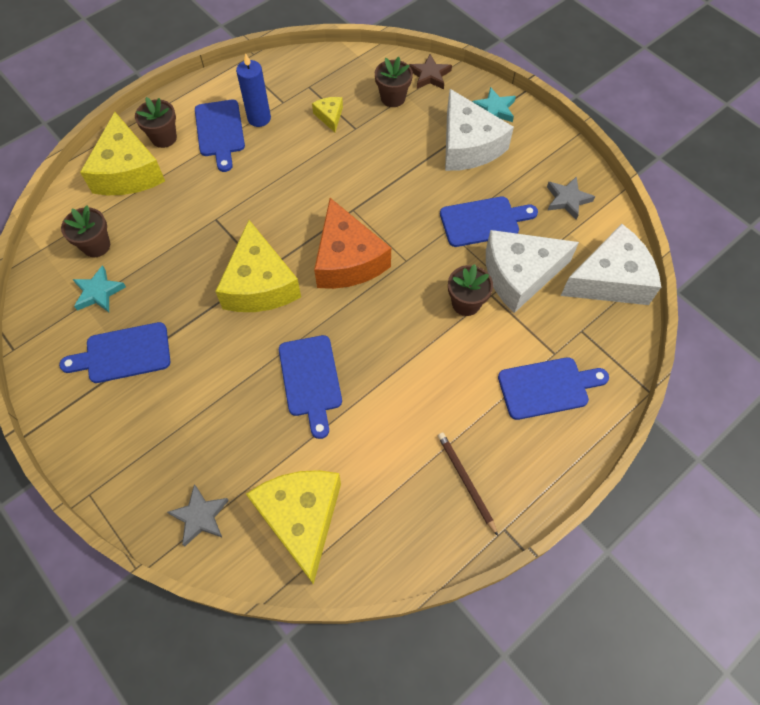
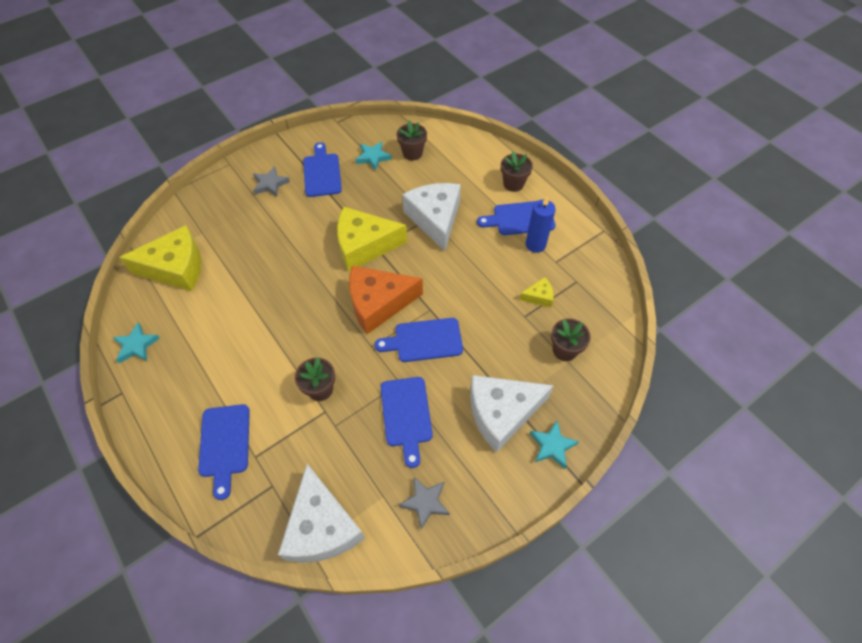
camera: 95 degrees right, 5 degrees down
yellow cheese [80,112,165,195] -> none
grey star [167,484,229,546] -> grey star moved to [253,166,290,197]
blue cutting board [279,335,342,439] -> blue cutting board moved to [374,318,463,362]
brown star [409,54,452,89] -> none
brown pencil [438,433,498,536] -> none
white cheese [486,230,579,313] -> white cheese moved to [402,183,461,251]
none -> turquoise star [113,323,160,363]

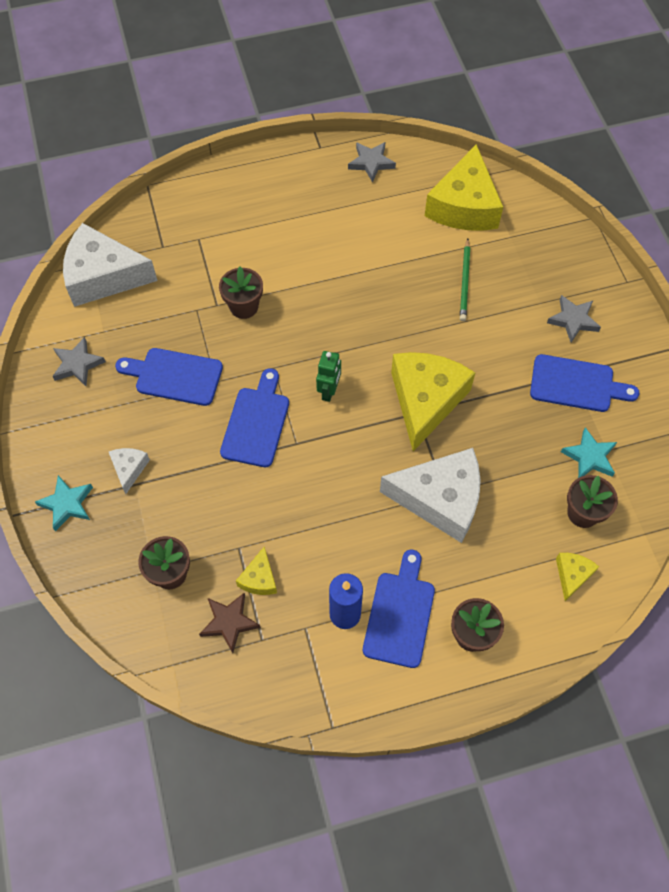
camera: 110 degrees right, 5 degrees up
turquoise star [113,323,160,363] -> grey star [348,142,396,182]
blue cutting board [198,404,250,500] -> none
orange cheese [349,266,423,334] -> green robot [316,351,341,402]
white cheese [470,375,554,453] -> white cheese [109,448,150,494], size x0.45
none -> brown star [199,593,261,653]
none -> green pencil [460,239,470,321]
none -> yellow cheese [556,553,599,601]

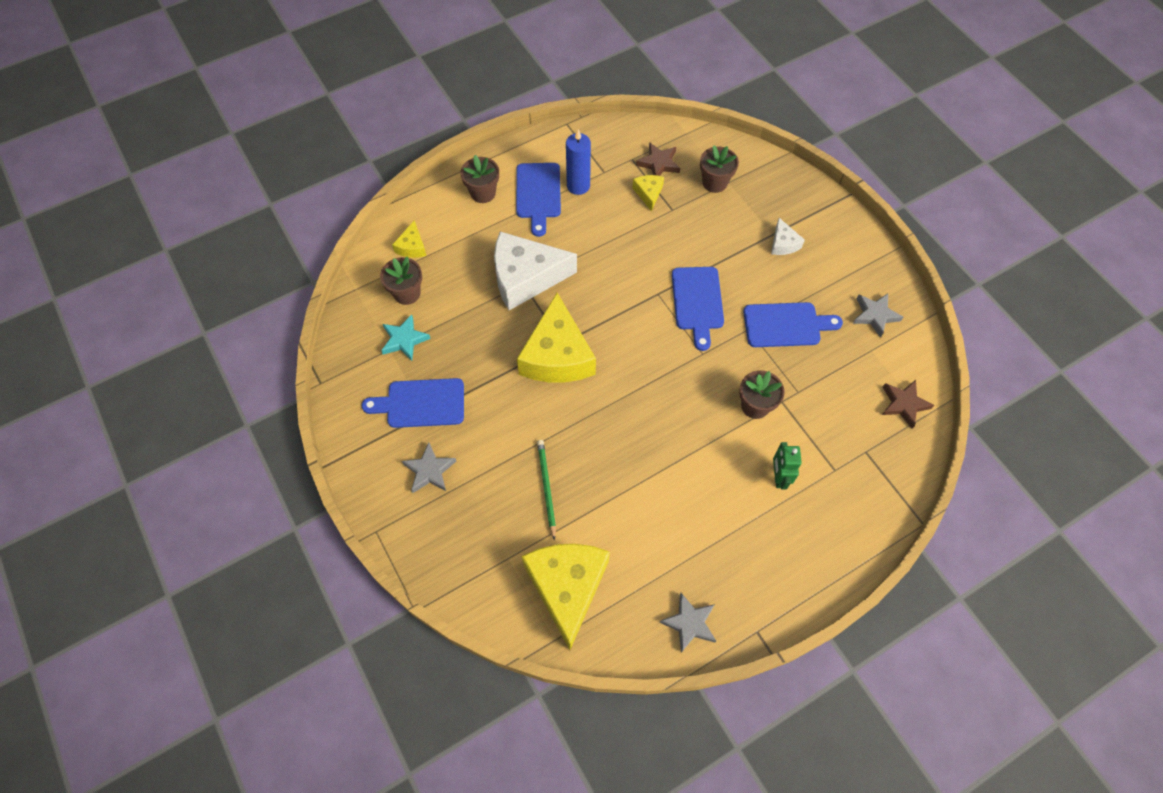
camera: 165 degrees right, 0 degrees up
turquoise star [35,475,93,531] -> none
white cheese [63,223,158,307] -> brown star [882,380,934,429]
green robot [316,351,341,402] -> green robot moved to [773,442,802,489]

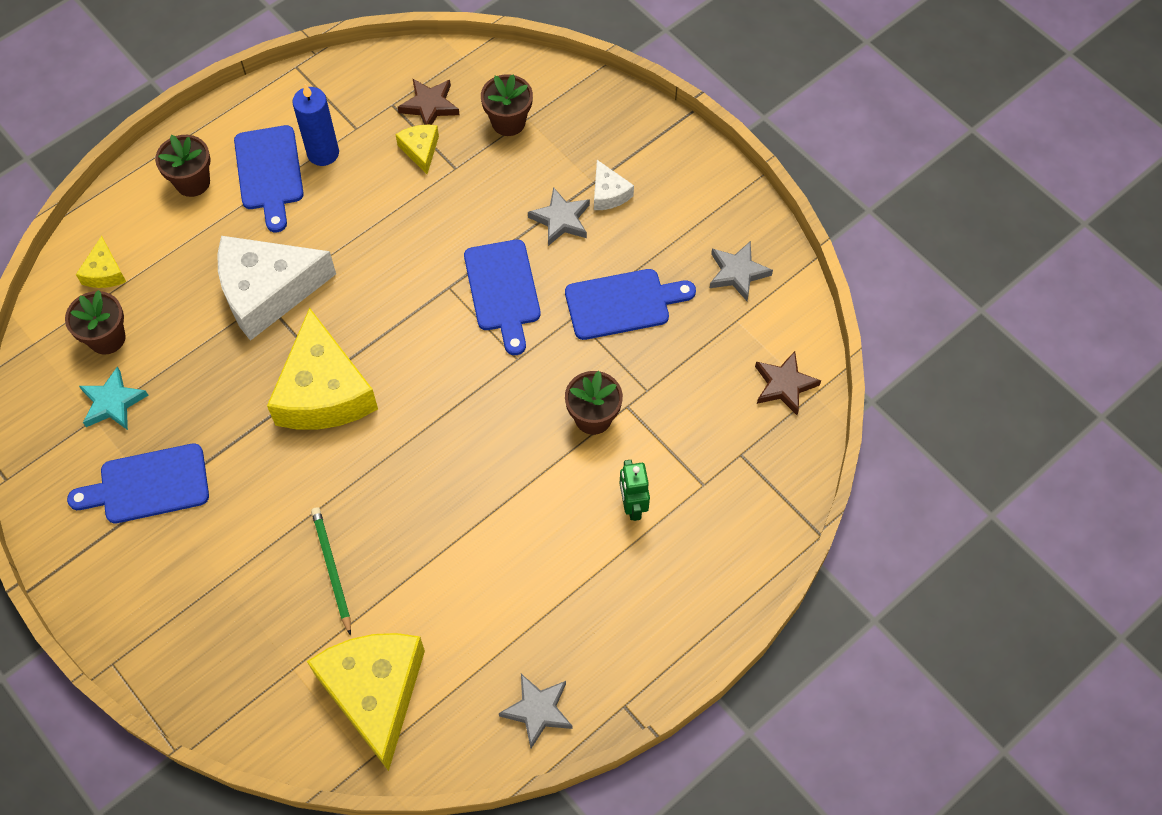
camera: 10 degrees left, 0 degrees up
grey star [402,442,456,493] -> grey star moved to [528,187,590,246]

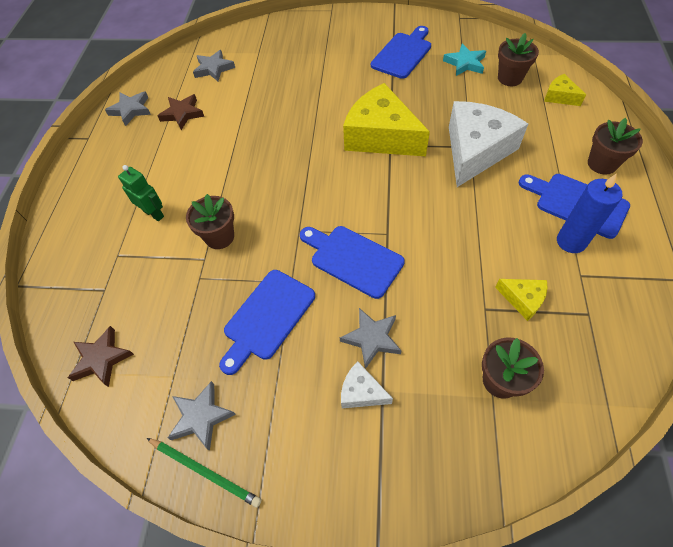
camera: 140 degrees right, 5 degrees down
yellow cheese [307,633,425,771] -> grey star [193,50,235,81]
green pencil [311,508,351,636] -> green pencil moved to [147,438,261,508]
brown star [398,78,459,125] -> brown star moved to [157,94,204,130]

